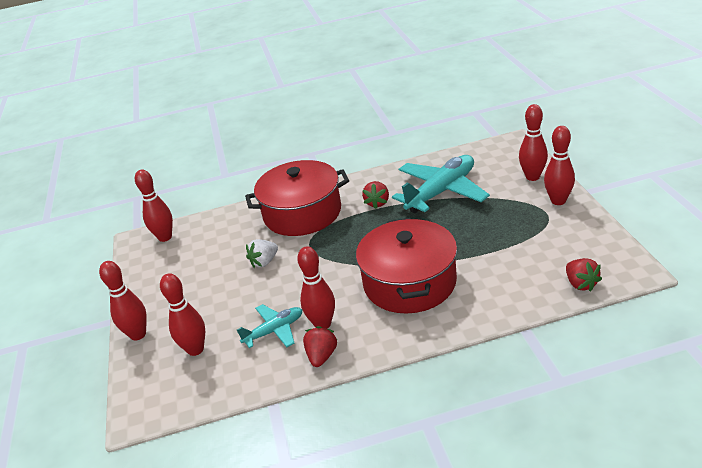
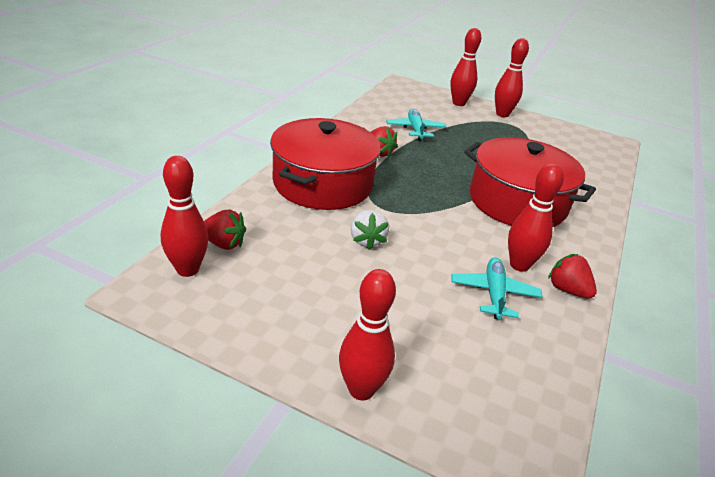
camera: 60 degrees left, 0 degrees up
red bowling pin [160,274,205,356] -> none
turquoise plane [392,155,490,213] -> turquoise plane [386,109,446,141], size x0.55
red strawberry [566,258,602,292] -> red strawberry moved to [204,210,246,250]

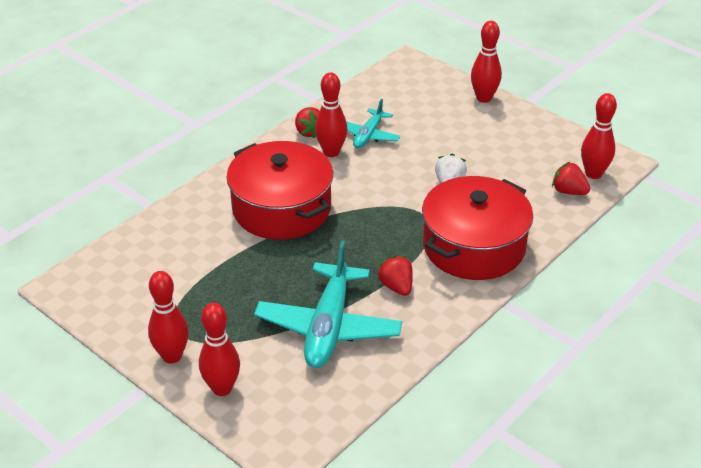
camera: 160 degrees left, 5 degrees up
turquoise plane [386,109,446,141] -> turquoise plane [254,240,402,368], size x1.82

